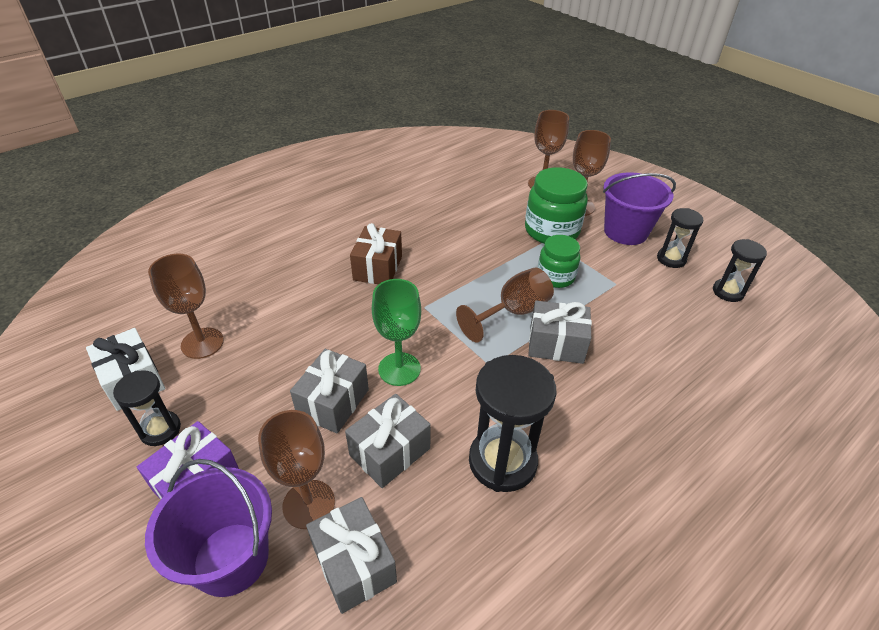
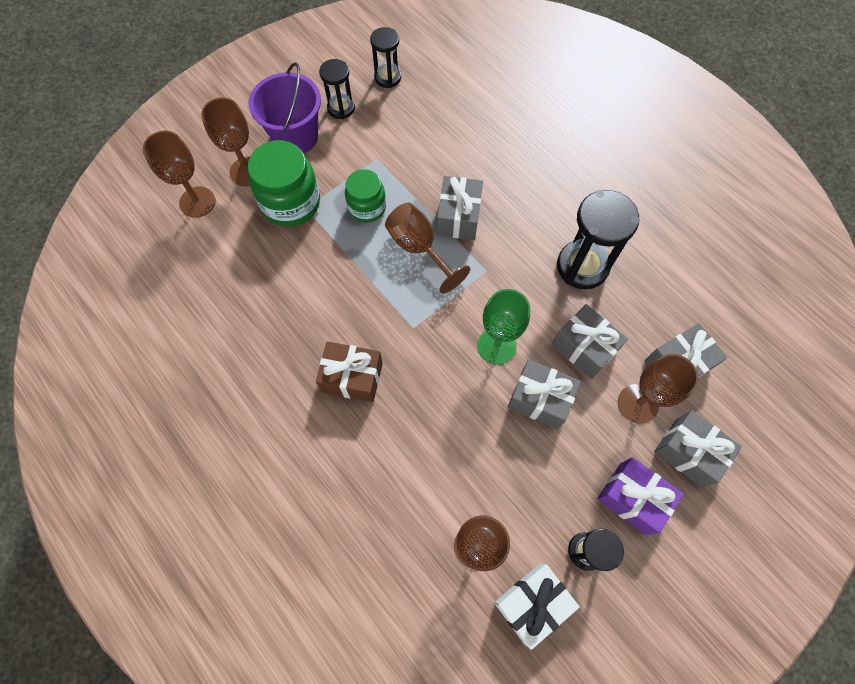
camera: 90 degrees left, 25 degrees up
purple bucket [145,459,272,597] -> grey gift [654,410,742,487]

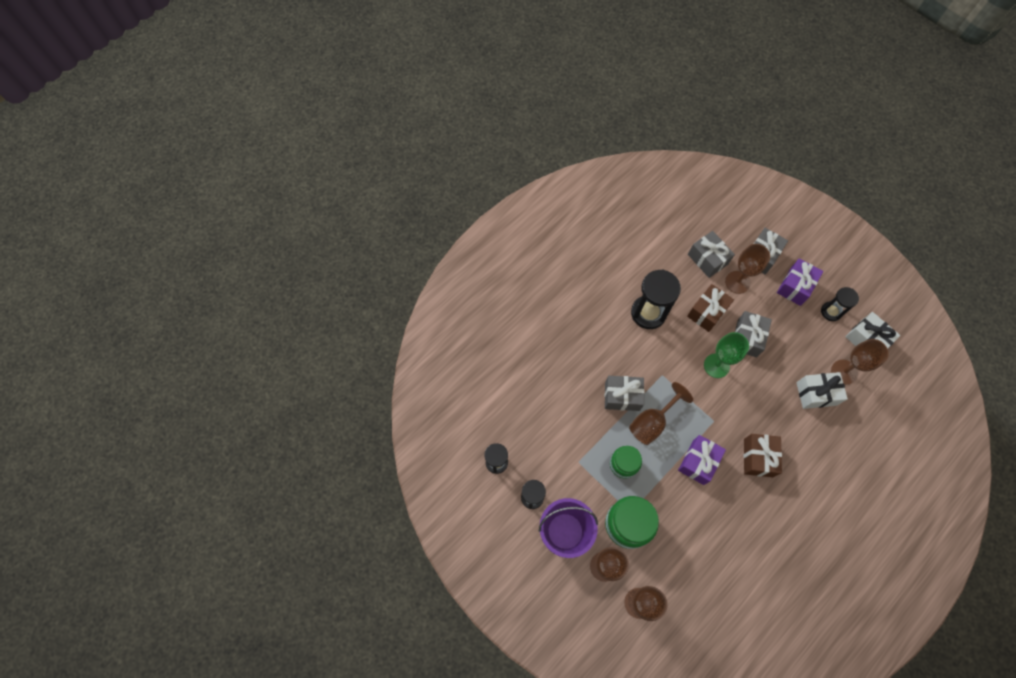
camera: 95 degrees left, 0 degrees up
grey gift [552,304,628,379] -> brown gift [687,284,734,332]
none -> purple gift [678,435,726,485]
none -> white gift [796,372,848,409]

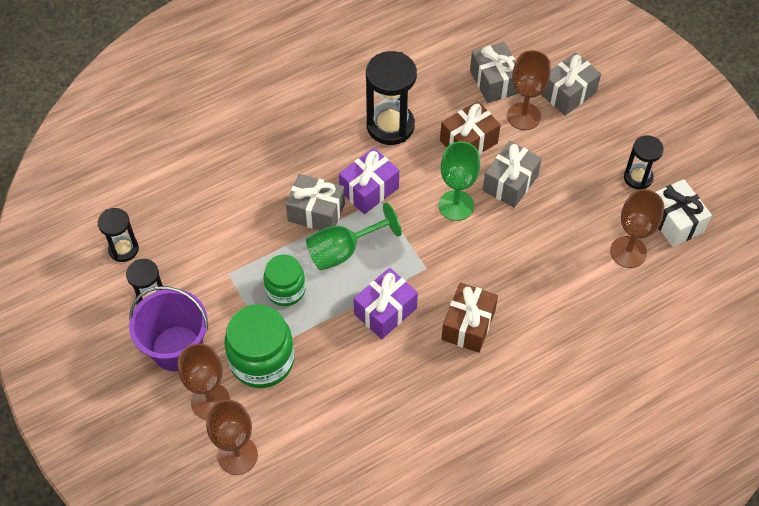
camera: 15 degrees right, 10 degrees down
brown goblet [629,382,693,445] -> green goblet [306,203,402,271]
purple gift [777,258,823,306] -> purple gift moved to [339,148,399,214]
white gift [796,372,848,409] -> none

